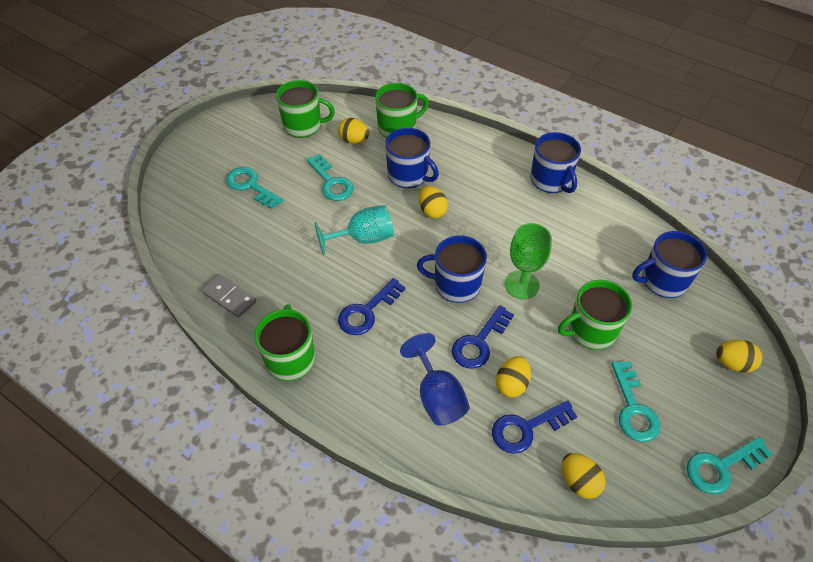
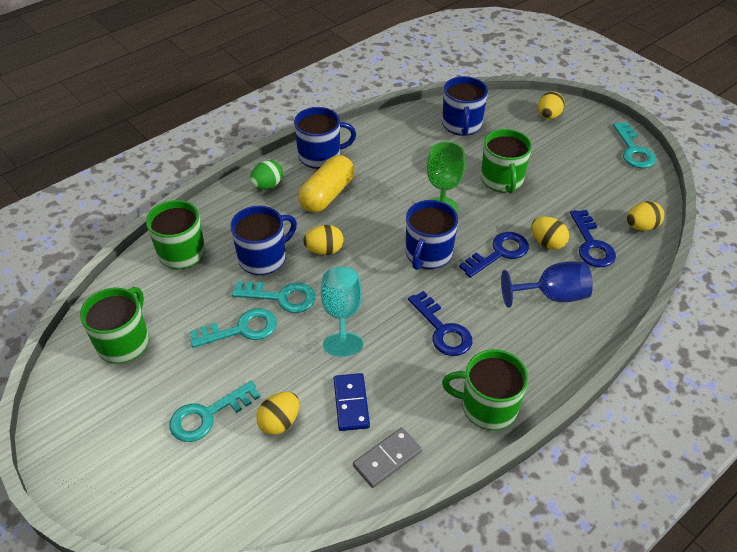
camera: 75 degrees left, 5 degrees down
yellow egg [338,118,369,144] -> yellow egg moved to [256,392,299,435]
blue key [452,305,514,369] -> blue key turned 90 degrees counterclockwise [459,232,529,278]
turquoise key [612,361,660,442] -> turquoise key moved to [232,281,316,313]
none -> green egg [250,160,283,190]
none -> yellow capsule [298,155,354,212]
none -> blue domino [334,373,370,431]

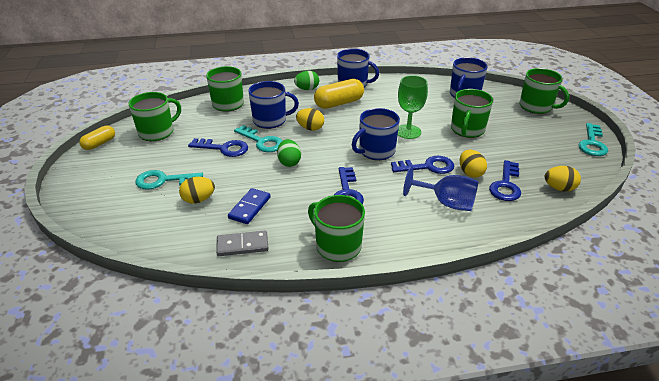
camera: 30 degrees right, 10 degrees down
turquoise key [190,308,277,348] -> blue key [188,138,248,157]
turquoise goblet [321,267,363,357] -> green egg [277,139,301,167]
yellow egg [538,91,565,119] -> green mug [519,68,569,114]
none -> yellow capsule [79,125,115,150]

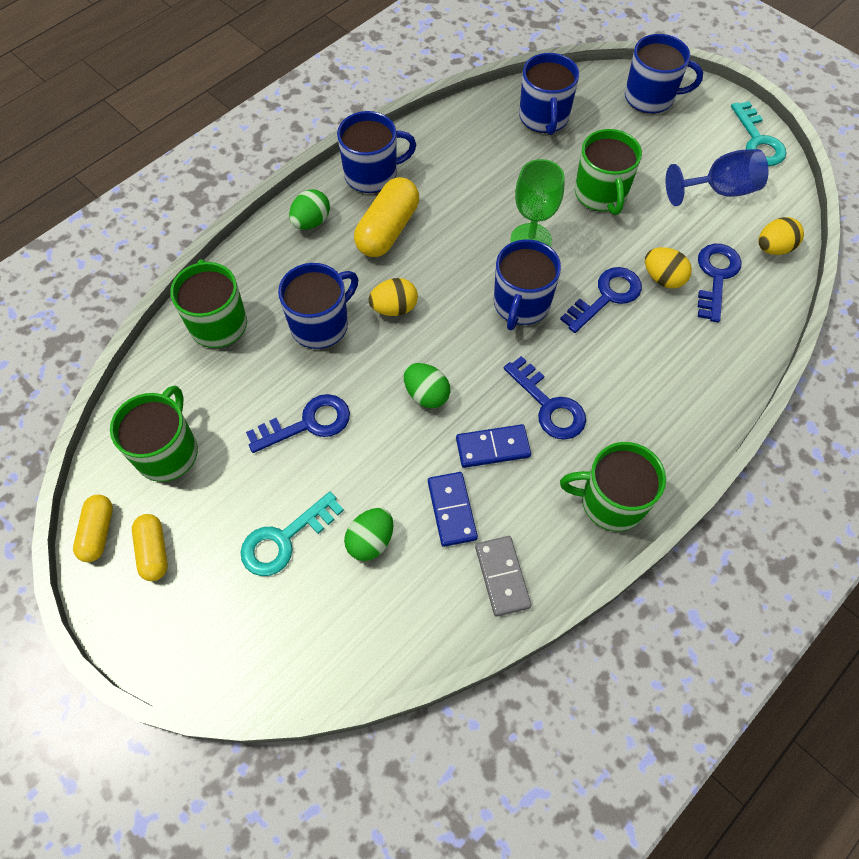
camera: 35 degrees left, 25 degrees up
yellow egg [179,177,215,204] -> green egg [344,508,393,561]
grey domino [216,231,269,256] -> grey domino turned 60 degrees counterclockwise [475,536,531,617]
turquoise key [234,125,282,152] -> none
blue goblet [403,166,479,211] -> blue goblet moved to [666,149,768,206]
blue key [489,160,521,201] -> blue key turned 150 degrees counterclockwise [698,244,742,322]
green mug [519,68,569,114] -> blue mug [625,34,703,114]
none -> yellow capsule [132,514,168,581]
none -> blue domino [456,424,531,468]

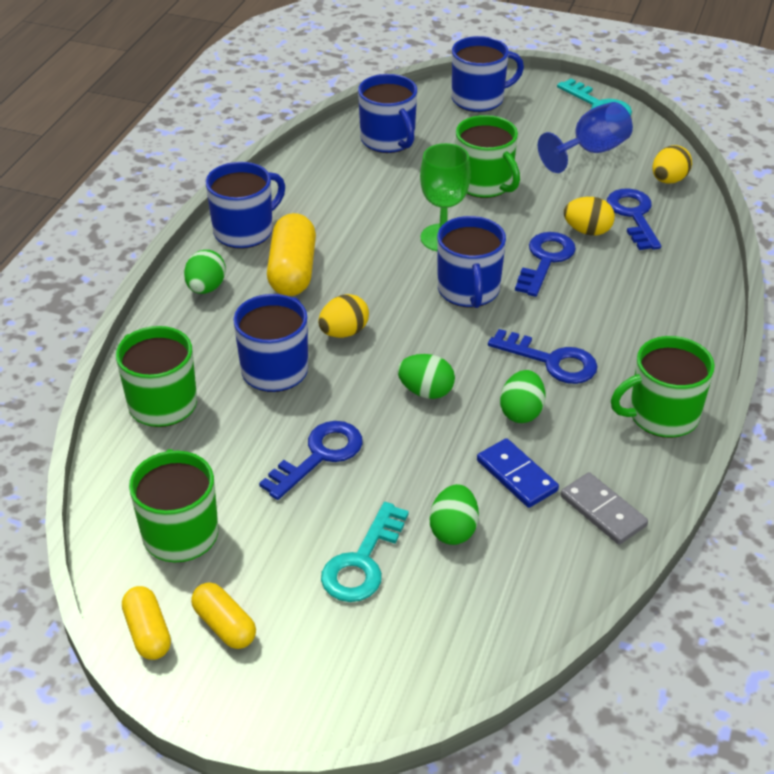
camera: 25 degrees left, 20 degrees down
blue domino [456,424,531,468] -> green egg [500,370,545,423]

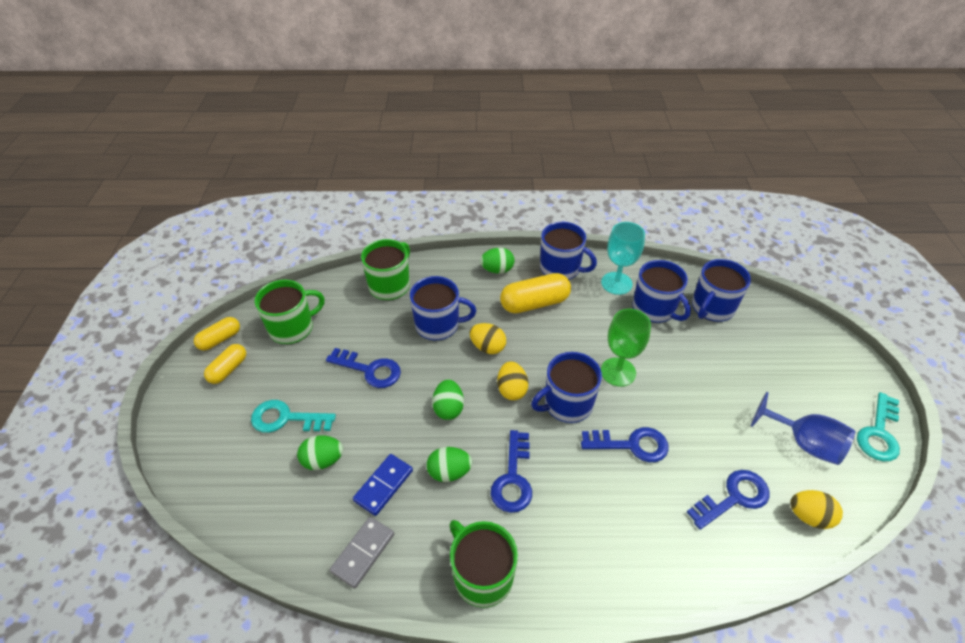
camera: 70 degrees right, 5 degrees up
blue mug [452,36,524,112] -> blue mug moved to [633,260,691,323]
green mug [456,115,520,198] -> none
yellow egg [564,197,615,236] -> yellow egg moved to [497,361,529,400]
none -> turquoise goblet [601,222,645,295]

